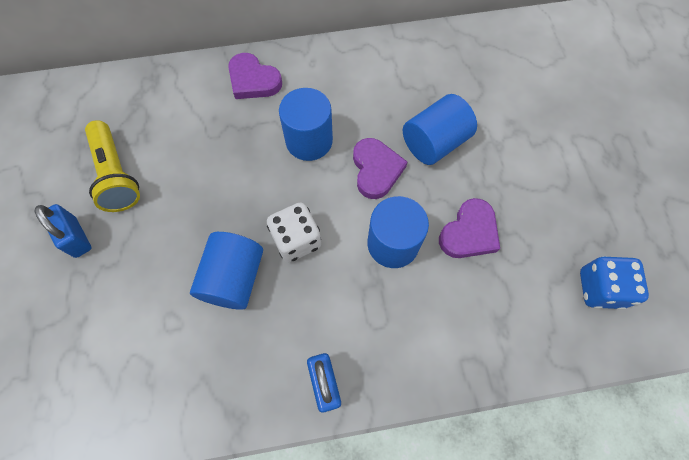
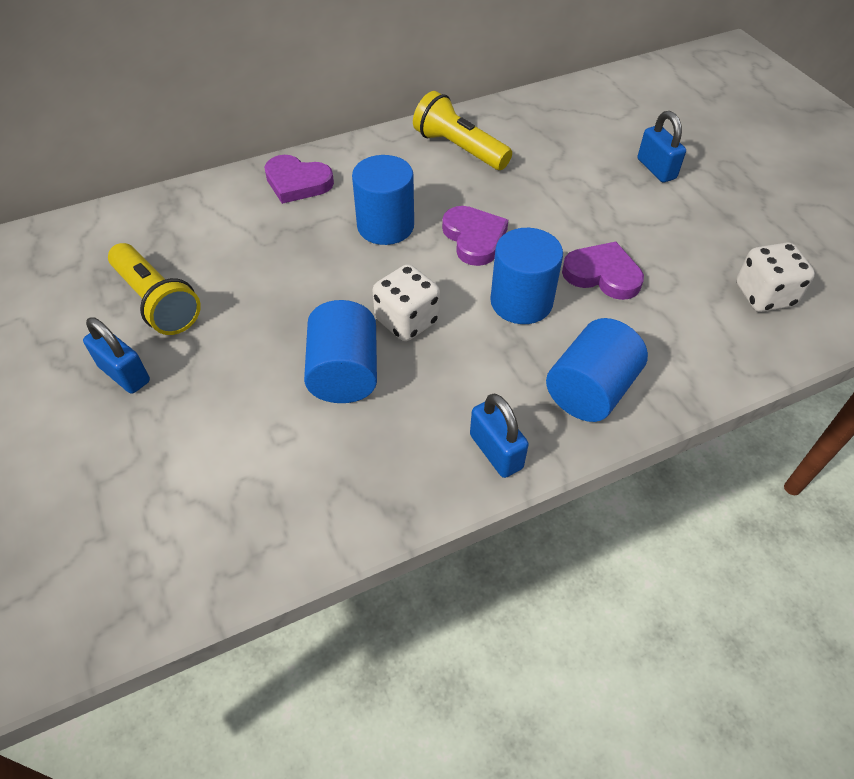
camera: 15 degrees left, 15 degrees down
blue cylinder [403,94,477,165] -> blue cylinder moved to [546,318,648,422]
purple heart [439,198,500,258] -> purple heart turned 90 degrees counterclockwise [562,241,644,300]
blue dice [580,256,649,310] -> white dice [736,242,815,312]
none -> yellow flashlight [413,91,512,170]
none -> blue padlock [638,111,686,182]

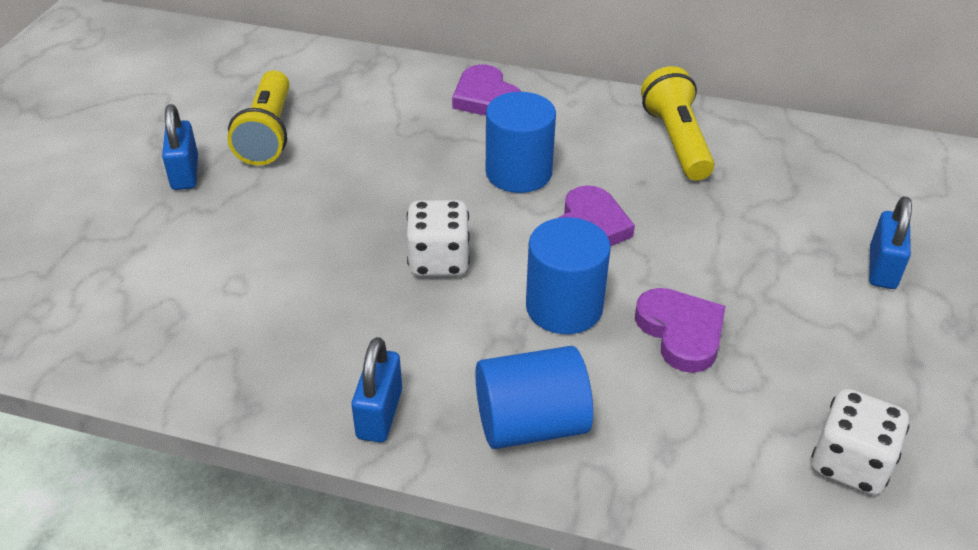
camera: 40 degrees right, 10 degrees down
blue cylinder [304,300,377,403] -> none

